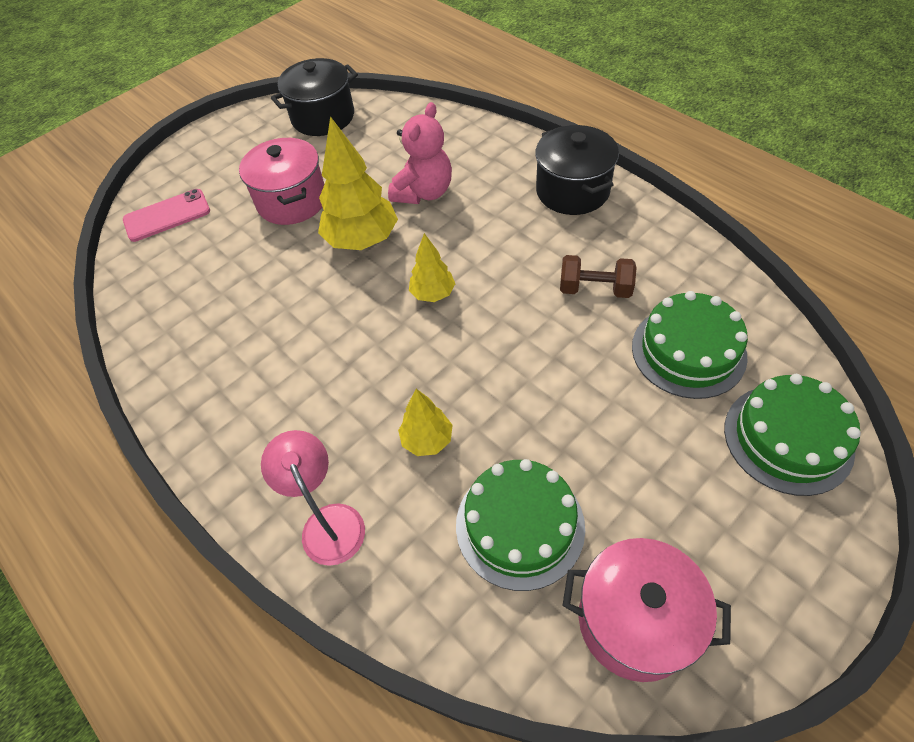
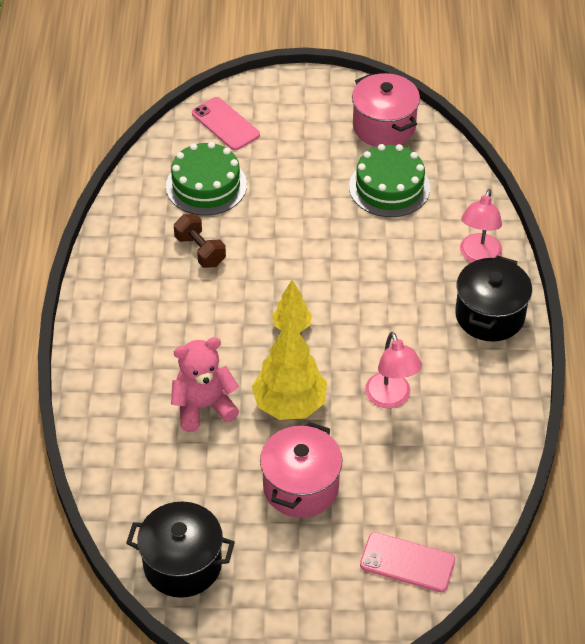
camera: 140 degrees left, 5 degrees down
yellow tree [398,389,453,456] -> none
black pot [535,125,619,215] -> black pot moved to [455,255,532,342]
green cake [724,374,861,496] -> pink phone [192,97,260,150]
none -> pink lamp [365,332,422,408]

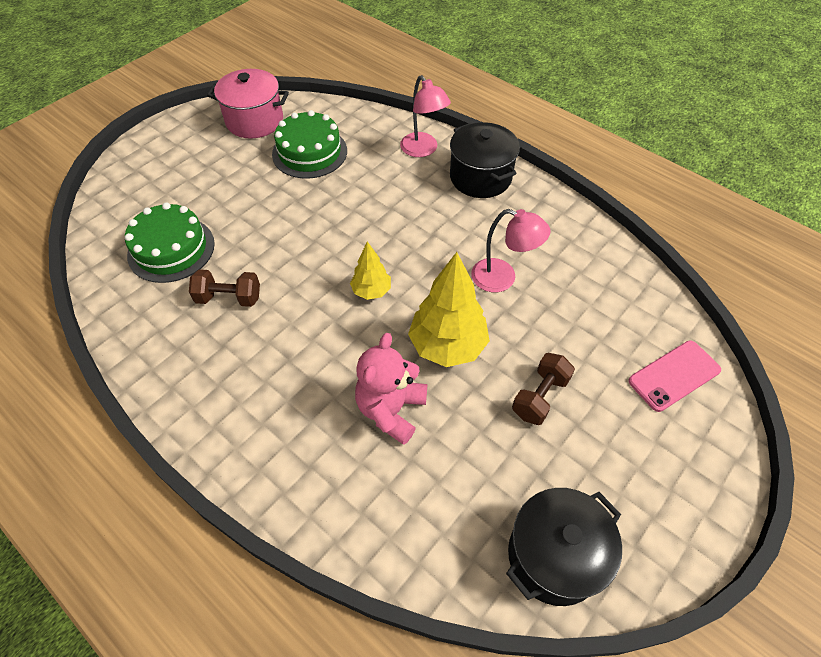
camera: 50 degrees left, 5 degrees up
pink phone [192,97,260,150] -> none
pink pot [260,422,342,518] -> brown dumbbell [512,353,575,425]

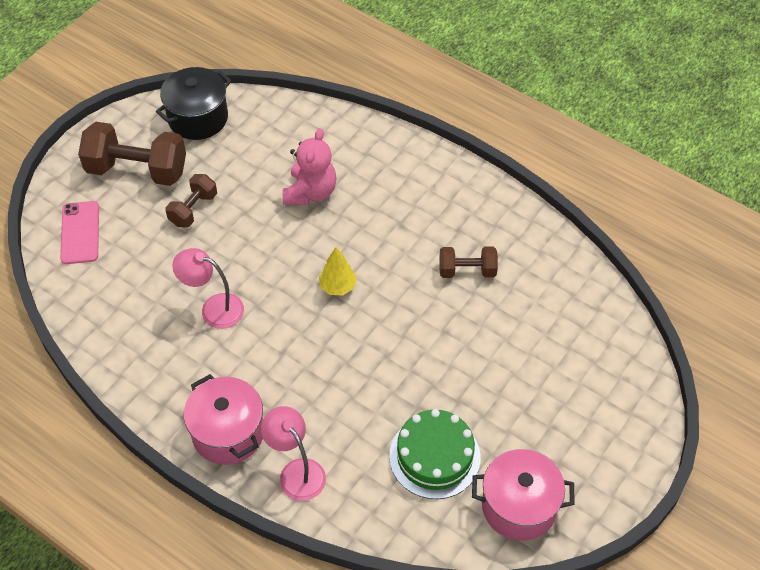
camera: 175 degrees right, 0 degrees up
green cake [125,203,215,283] -> none
yellow tree [408,252,490,367] -> none
black pot [450,122,520,198] -> pink pot [184,374,263,465]
pink phone [628,341,721,412] -> pink phone turned 60 degrees counterclockwise [60,201,99,264]
none -> brown dumbbell [78,122,186,186]

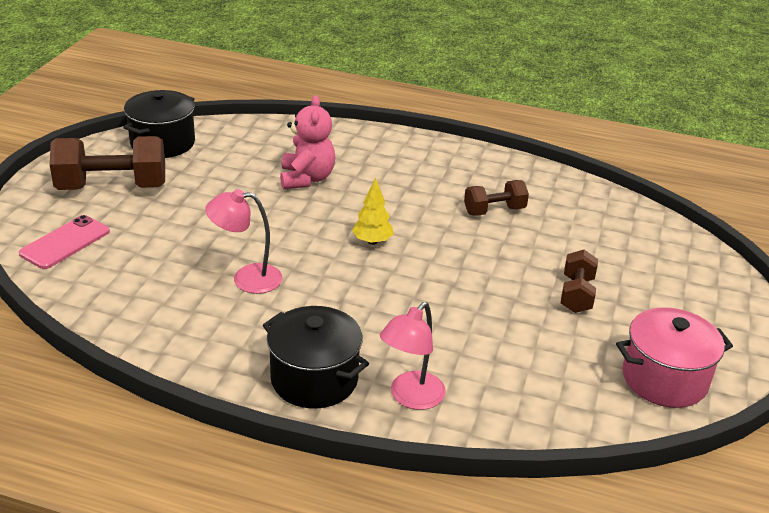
camera: 20 degrees left, 20 degrees down
pink phone [60,201,99,264] -> pink phone turned 60 degrees clockwise [19,215,110,269]
brown dumbbell [165,174,217,228] -> brown dumbbell moved to [561,250,598,313]
pink pot [184,374,263,465] -> black pot [263,306,369,409]
pink lamp [261,406,326,501] -> pink lamp turned 90 degrees counterclockwise [380,302,446,410]
green cake [389,409,481,499] -> none

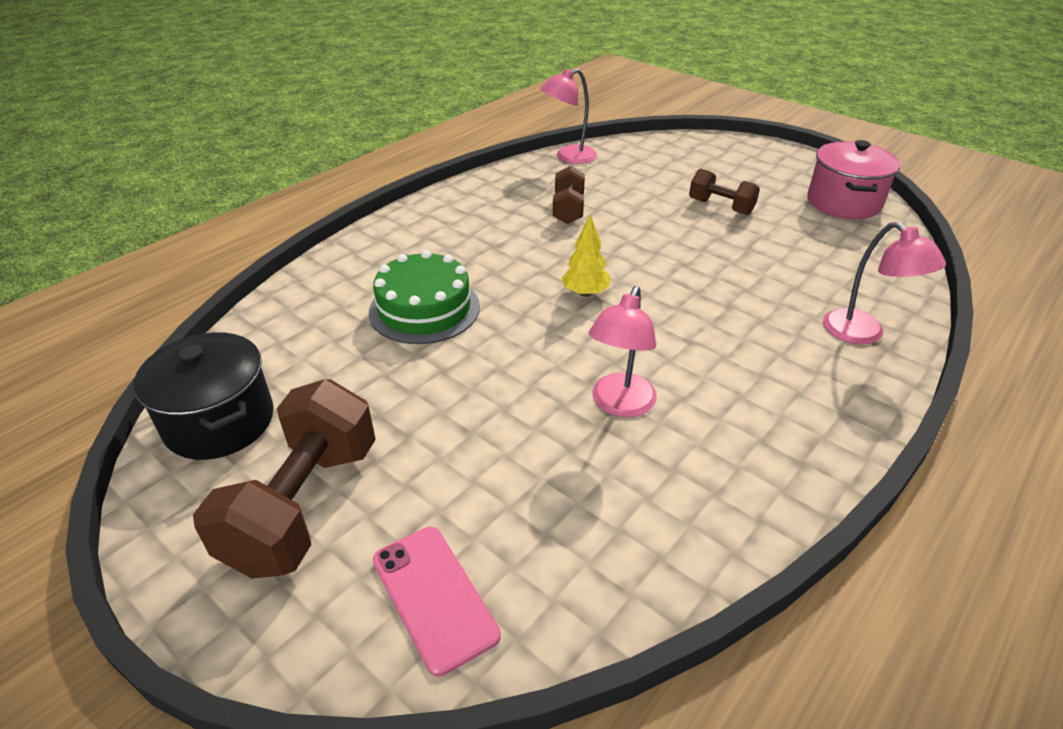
camera: 65 degrees left, 5 degrees up
black pot [263,306,369,409] -> none
pink teddy bear [280,95,335,189] -> green cake [369,250,480,344]
none -> pink lamp [541,68,597,164]

